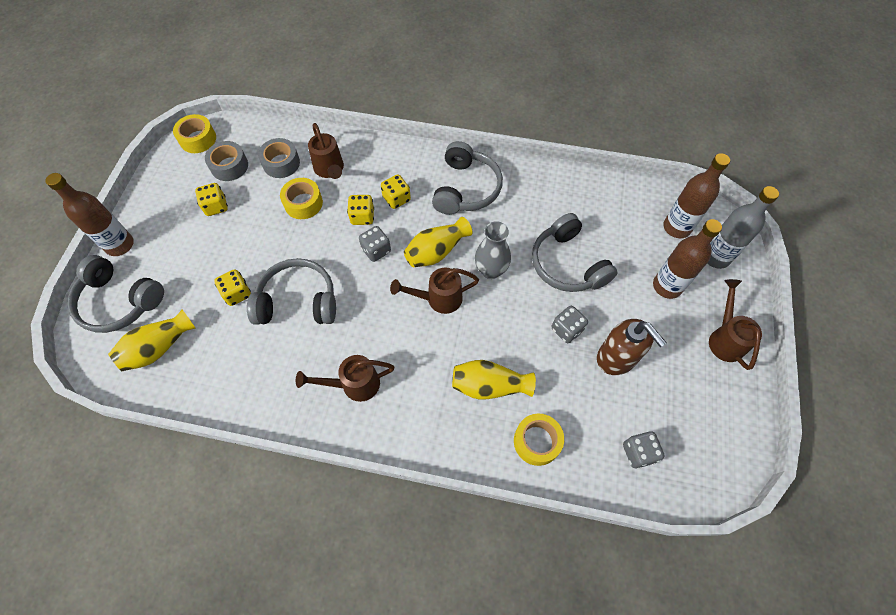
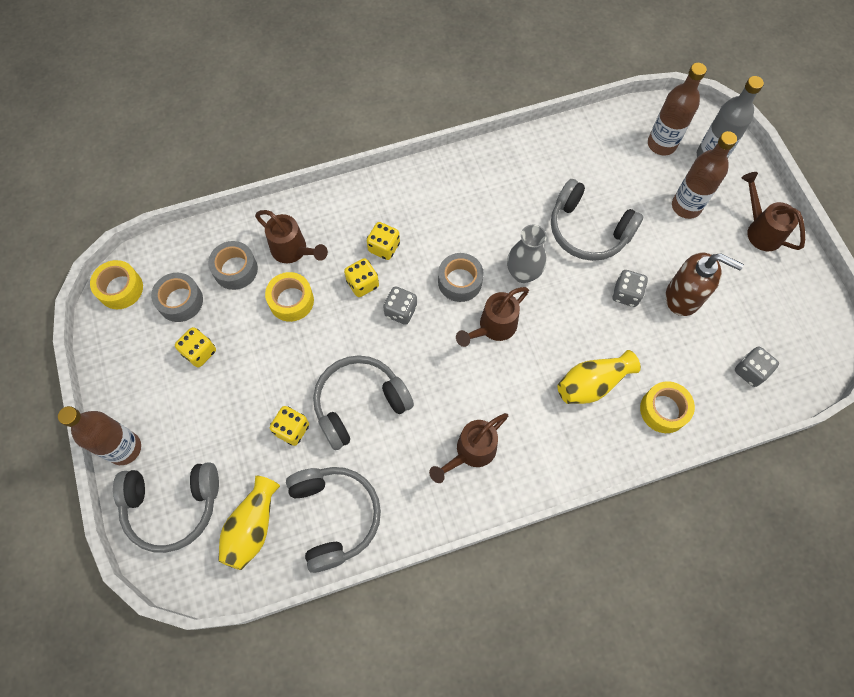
camera: 30 degrees left, 5 degrees up
yellow vase [404,217,472,267] -> grey tape [438,253,484,302]
grey headphones [432,141,503,215] -> grey headphones moved to [286,467,381,573]

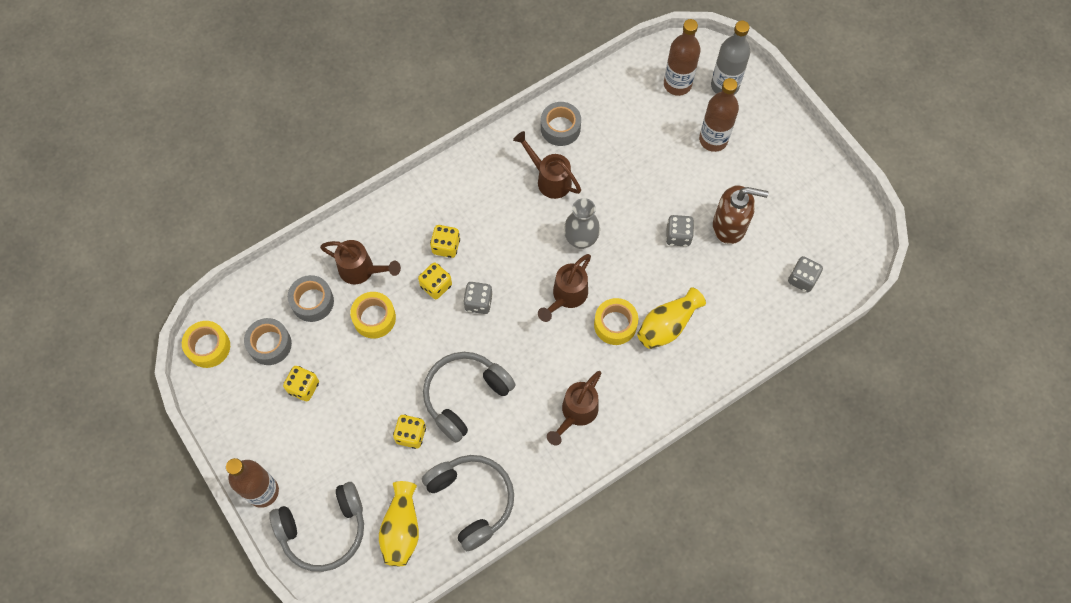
camera: 15 degrees left, 0 degrees up
grey tape [438,253,484,302] -> grey tape moved to [541,102,581,146]
grey headphones [551,179,644,261] -> none
yellow tape [640,381,695,433] -> yellow tape moved to [594,298,638,345]
brown watering can [742,172,805,251] -> brown watering can moved to [513,131,581,199]

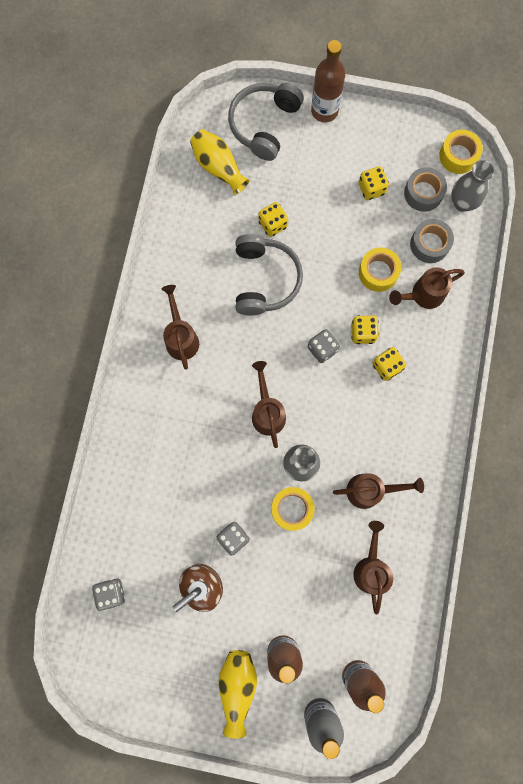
camera: 135 degrees right, 10 degrees up
grey headphones [422,455,514,551] -> none
grey tape [541,102,581,146] -> none
yellow tape [594,298,638,345] -> yellow tape moved to [271,487,315,531]
yellow vase [637,287,706,349] -> yellow vase moved to [219,650,257,739]
none -> brown watering can [353,521,393,615]
none -> grey vase [452,160,495,212]

